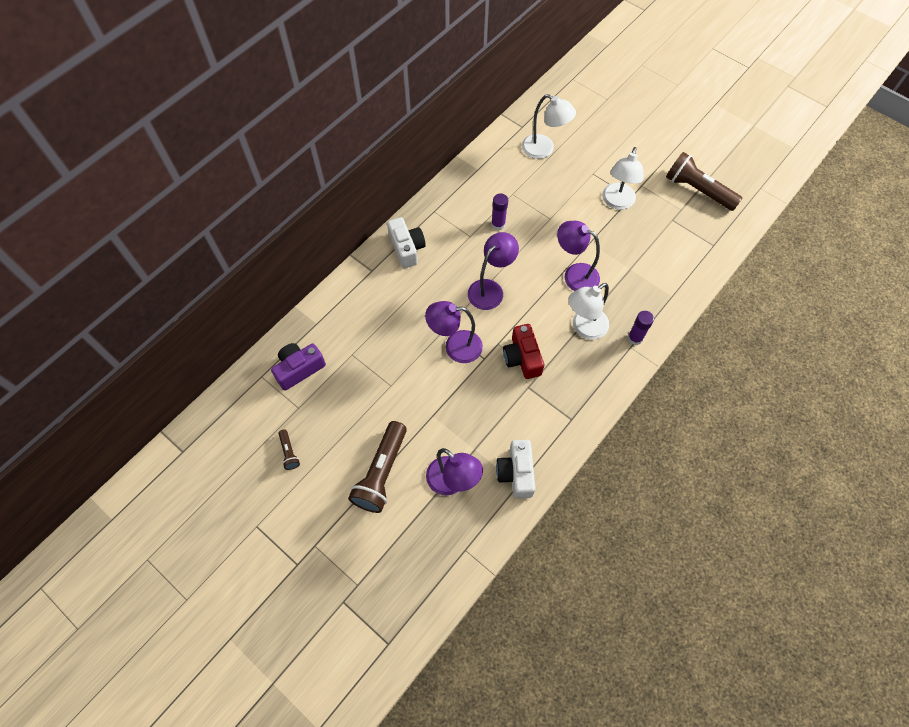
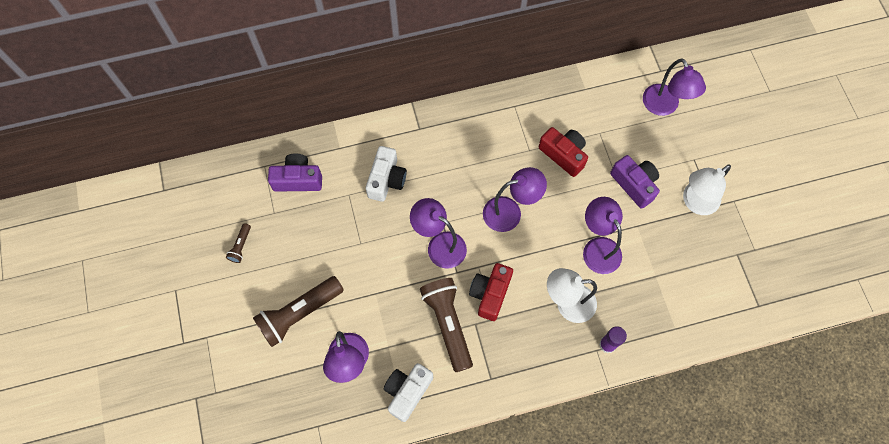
camera: 35 degrees right, 5 degrees up
white camera [387,217,426,268] -> white camera moved to [366,146,407,202]
purple glue stick [491,193,508,231] -> red camera [539,127,588,177]
white lamp [522,94,576,159] -> purple lamp [643,58,706,116]
brown flashlight [666,152,743,211] -> brown flashlight moved to [420,278,473,372]
none -> purple camera [610,155,660,209]

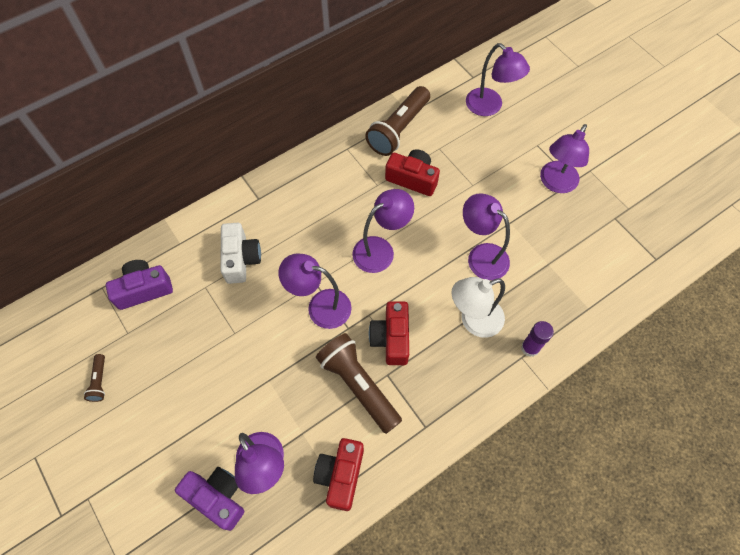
camera: 20 degrees left, 5 degrees down
brown flashlight [253,276,344,347] -> brown flashlight moved to [365,86,430,156]
white camera [384,363,433,422] -> red camera [313,438,364,511]
purple camera [610,155,660,209] -> purple camera moved to [175,467,244,531]
white lamp [683,165,731,215] -> purple lamp [540,124,589,193]

